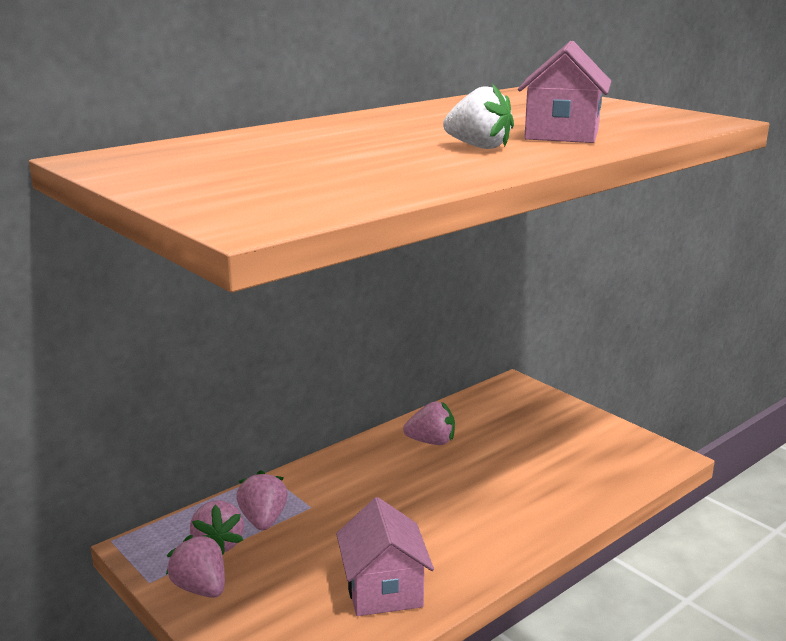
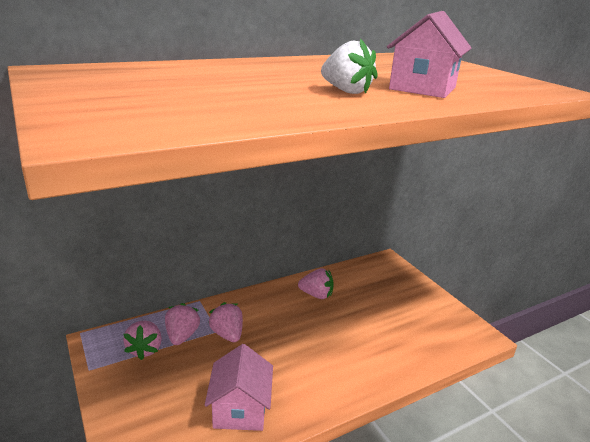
camera: 10 degrees right, 5 degrees up
pink strawberry [166,535,225,598] -> pink strawberry moved to [208,302,243,342]

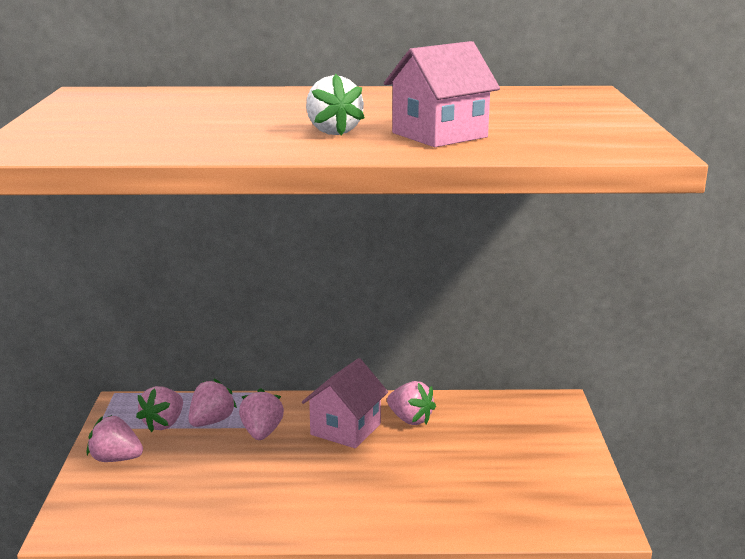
camera: 30 degrees right, 5 degrees down
pink house [205,344,273,431] -> pink house moved to [302,358,388,448]
none -> pink strawberry [87,415,143,462]

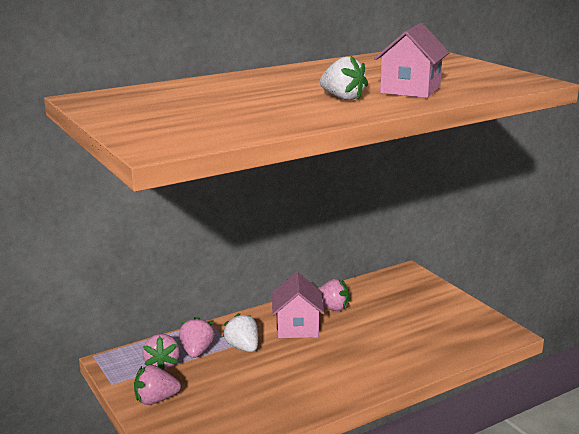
camera: 30 degrees left, 0 degrees up
pink strawberry [239,388,284,440] -> white strawberry [223,313,258,352]

